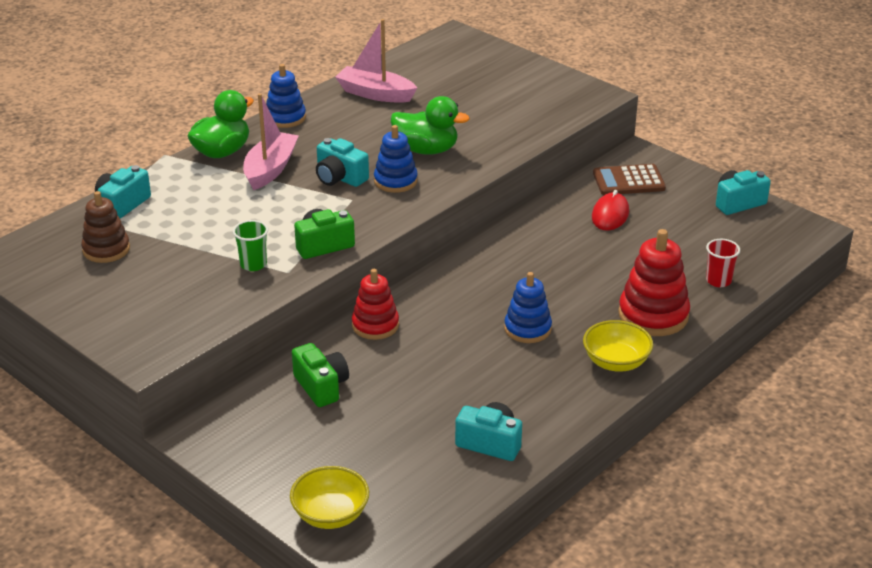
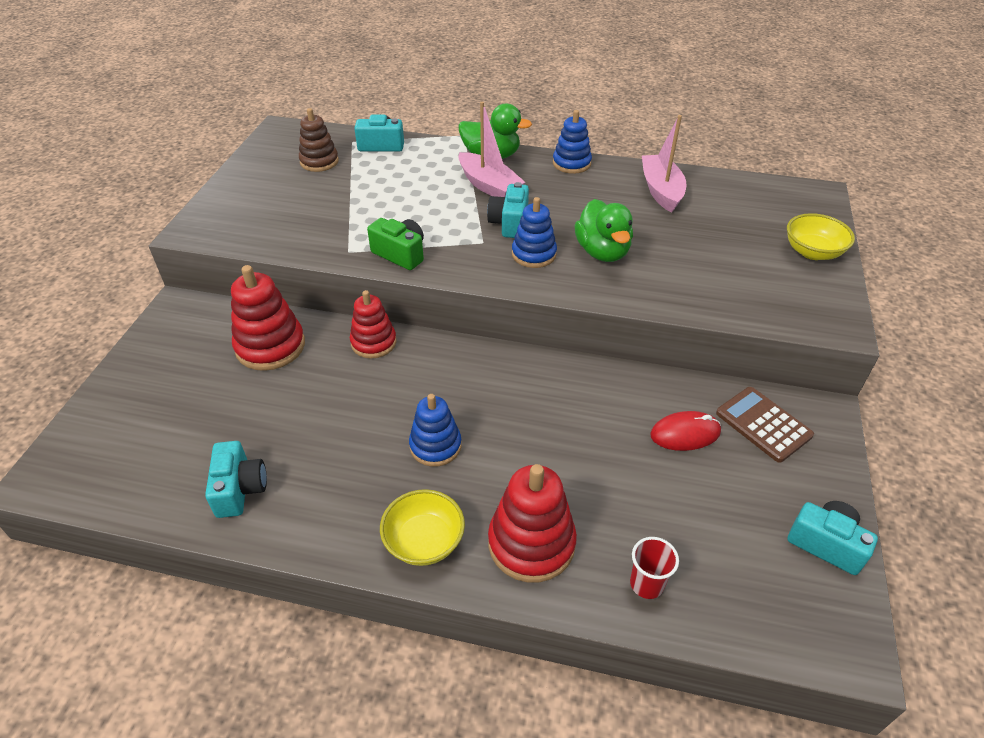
camera: 60 degrees right, 10 degrees up
green cup [233,220,268,271] -> none
pink boat [243,93,299,190] -> pink boat turned 60 degrees clockwise [458,102,525,197]
yellow bowl [290,466,369,529] -> yellow bowl moved to [787,213,855,260]
green camera [292,343,349,407] -> red stacking toy [231,265,305,371]

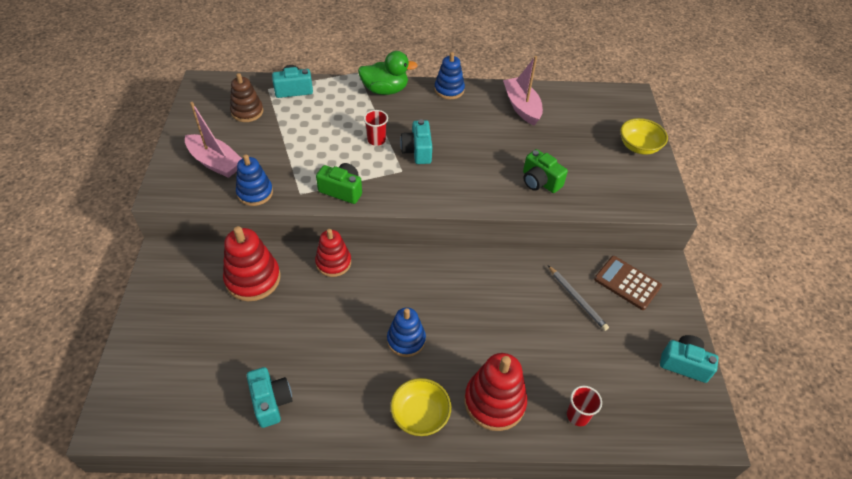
camera: 15 degrees left, 5 degrees up
pink boat [458,102,525,197] -> pink boat moved to [185,102,242,178]
blue stacking toy [512,197,557,268] -> blue stacking toy moved to [236,154,273,206]
green duck [574,199,633,262] -> none
red mouse [650,411,721,451] -> grey pencil [548,265,609,331]
none -> red cup [364,110,388,146]
none -> green camera [523,149,568,193]

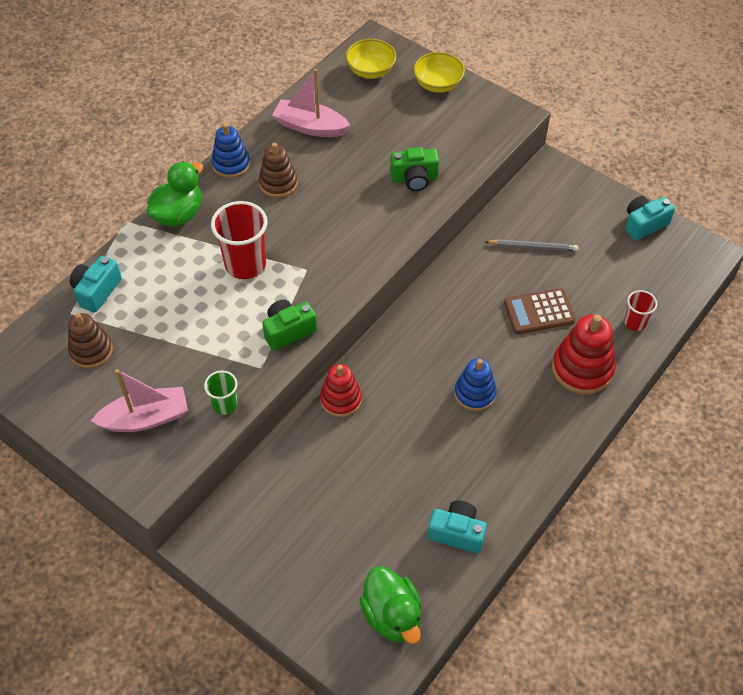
camera: 50 degrees left, 5 degrees up
red stacking toy [223,226,280,301] -> none
blue stacking toy [236,154,273,206] -> green cup [204,371,238,415]
red cup [364,110,388,146] -> red cup [211,201,268,279], size x1.82
yellow bowl [390,378,451,436] -> yellow bowl moved to [345,39,396,79]
turquoise camera [400,119,432,164] -> none
brown calculator [594,256,662,310] -> brown calculator moved to [504,288,576,334]
none -> brown stacking toy [259,143,298,198]
none -> green duck [359,566,422,644]

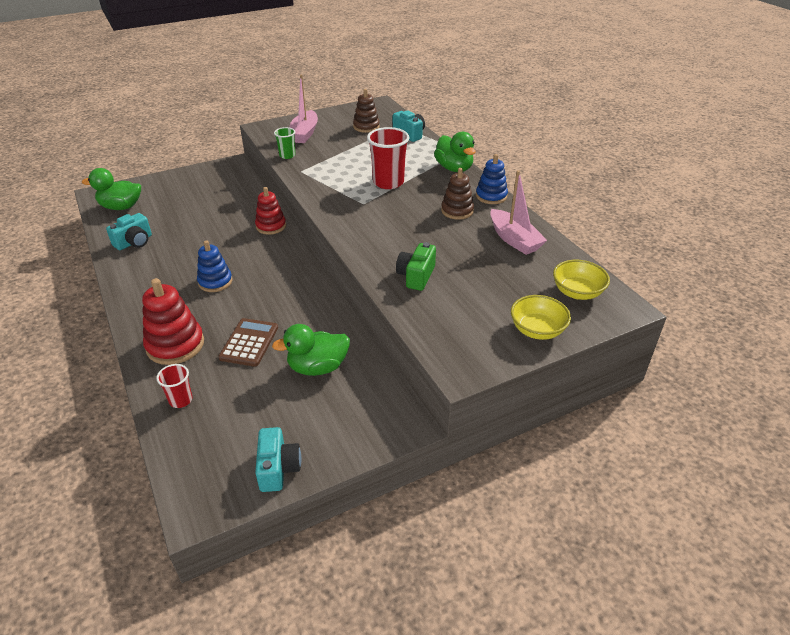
camera: 115 degrees right, 15 degrees down
green camera [262,299,317,350] -> none
pink boat [272,69,350,137] -> pink boat turned 105 degrees clockwise [490,170,547,255]
grey pencil [486,239,579,251] -> green duck [272,324,350,376]

